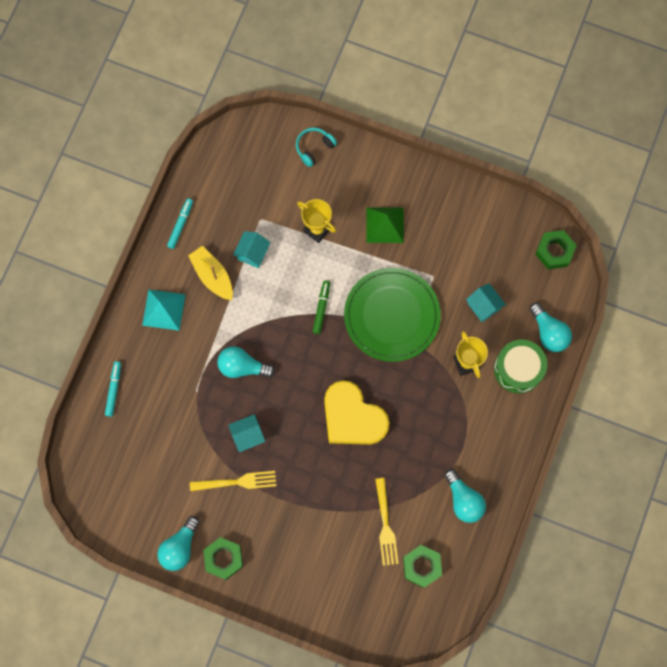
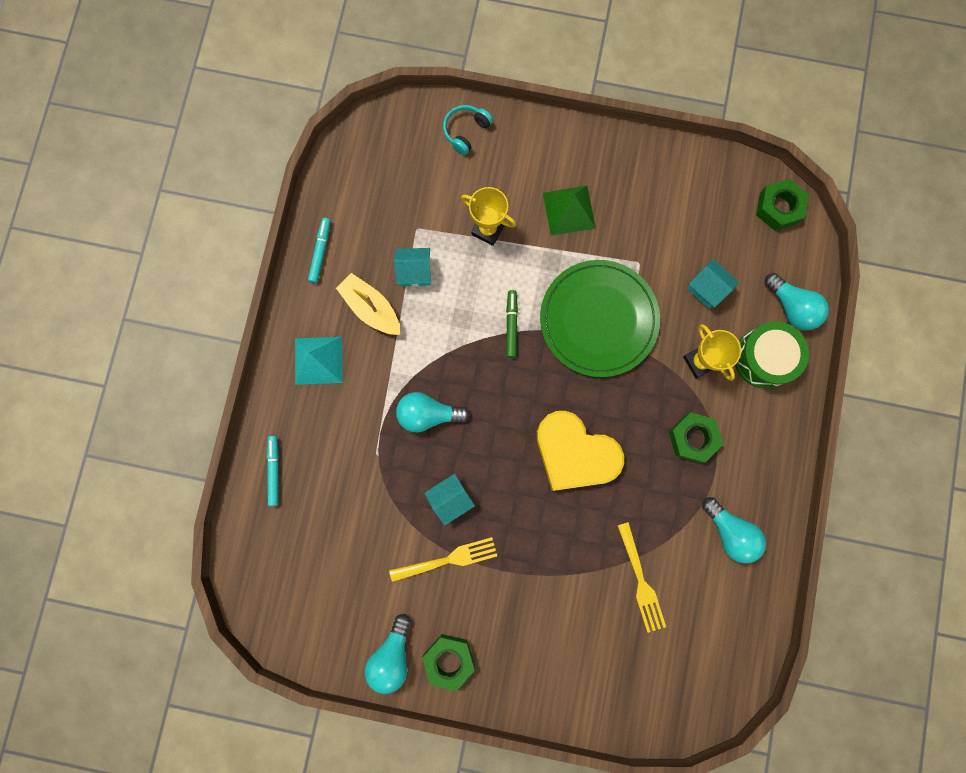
camera: 10 degrees left, 5 degrees up
turquoise house [233,231,271,268] -> turquoise house turned 75 degrees clockwise [394,248,431,287]
green nut [403,545,442,588] -> green nut moved to [669,412,723,463]

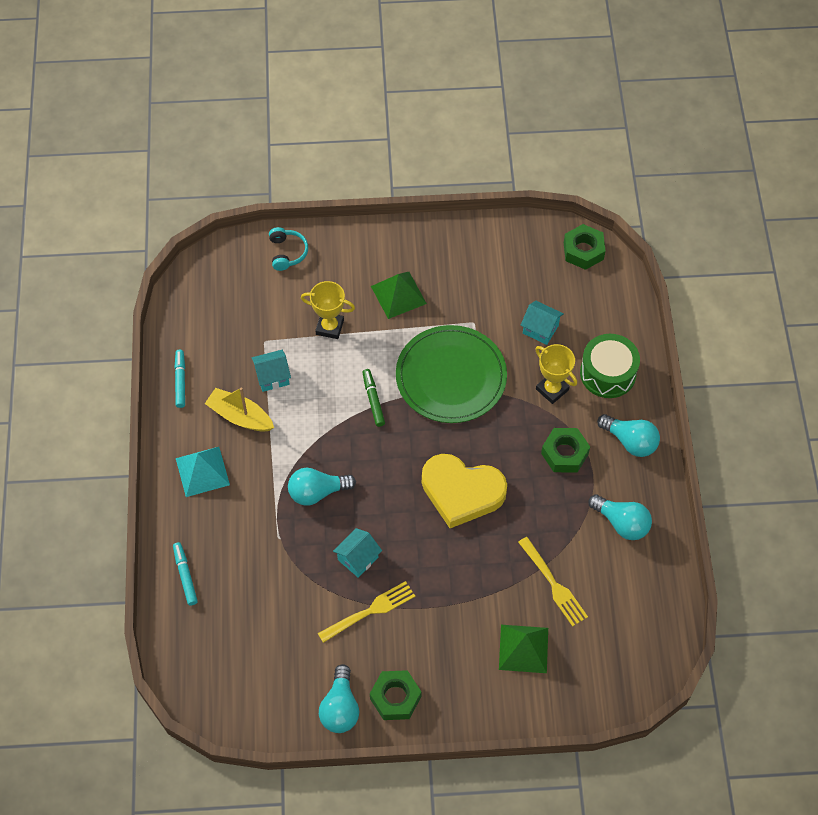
camera: 15 degrees left, 20 degrees down
turquoise headphones [443,105,493,155] -> turquoise headphones turned 150 degrees clockwise [269,227,308,271]
turquoise light bulb [765,273,829,330] -> turquoise light bulb moved to [597,414,660,457]
none -> green pyramid [499,625,548,673]

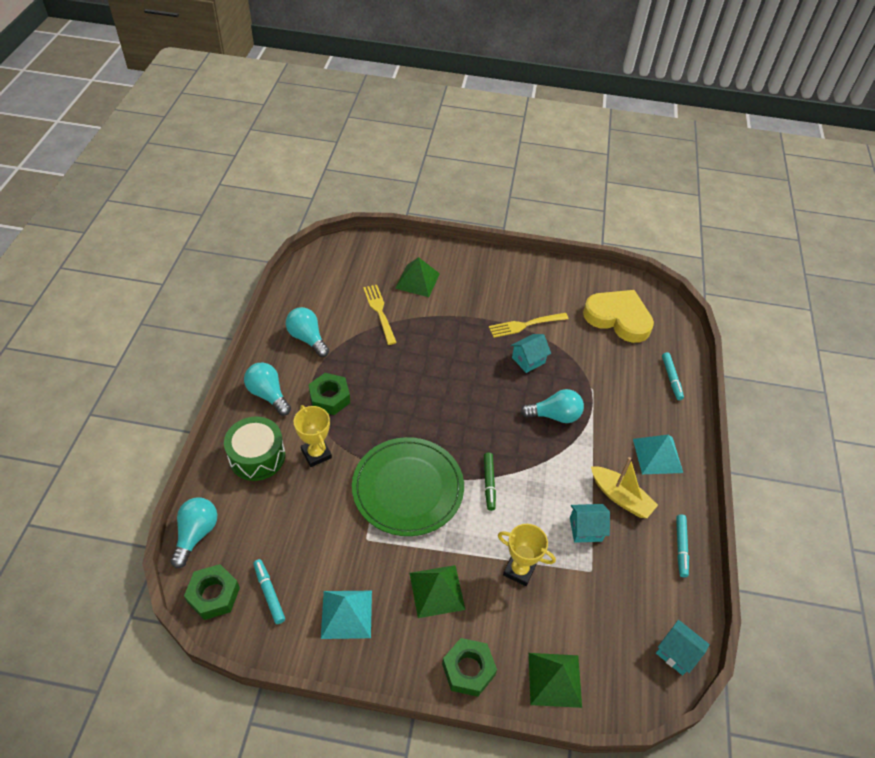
camera: 170 degrees left, 10 degrees down
turquoise headphones [269,227,308,271] -> green pyramid [529,653,582,708]
turquoise light bulb [319,664,359,733] -> turquoise light bulb moved to [170,497,217,568]
green nut [370,670,421,720] -> green nut moved to [442,638,497,697]
yellow heart [422,454,507,528] -> yellow heart moved to [583,290,654,343]
turquoise house [521,301,564,345] -> turquoise house moved to [656,620,710,675]
none -> turquoise marker [253,559,285,624]
none -> turquoise pyramid [321,591,372,639]

